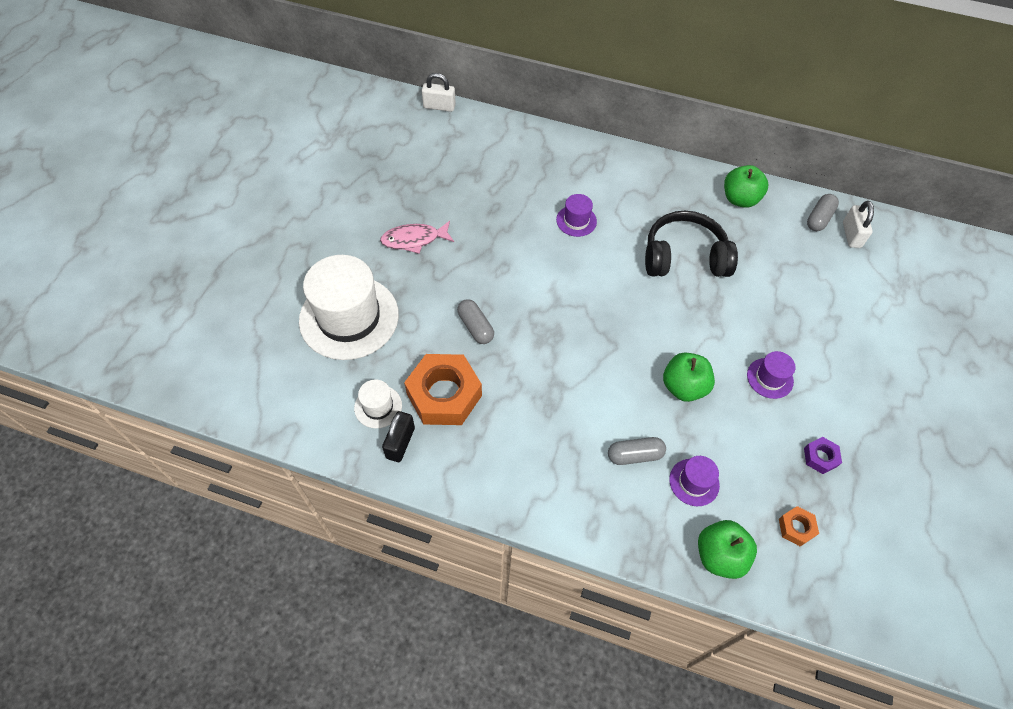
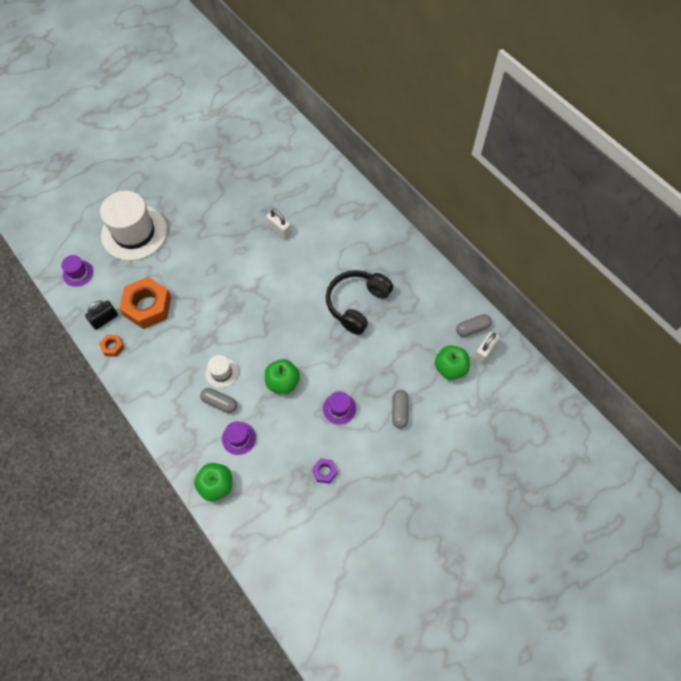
camera: 35 degrees right, 5 degrees up
white hat [354,379,402,428] -> white hat moved to [205,355,238,388]
pink fish [380,221,454,254] -> none
white padlock [422,73,456,112] -> white padlock moved to [266,209,291,239]
grey capsule [457,299,494,344] -> grey capsule moved to [392,390,408,429]
purple hat [556,194,597,237] -> purple hat moved to [61,255,94,287]
black headphones [645,211,738,277] -> black headphones turned 90 degrees counterclockwise [326,270,393,335]
green apple [724,165,768,208] -> green apple moved to [435,345,470,380]
orange nut [779,506,819,546] -> orange nut moved to [99,335,124,357]

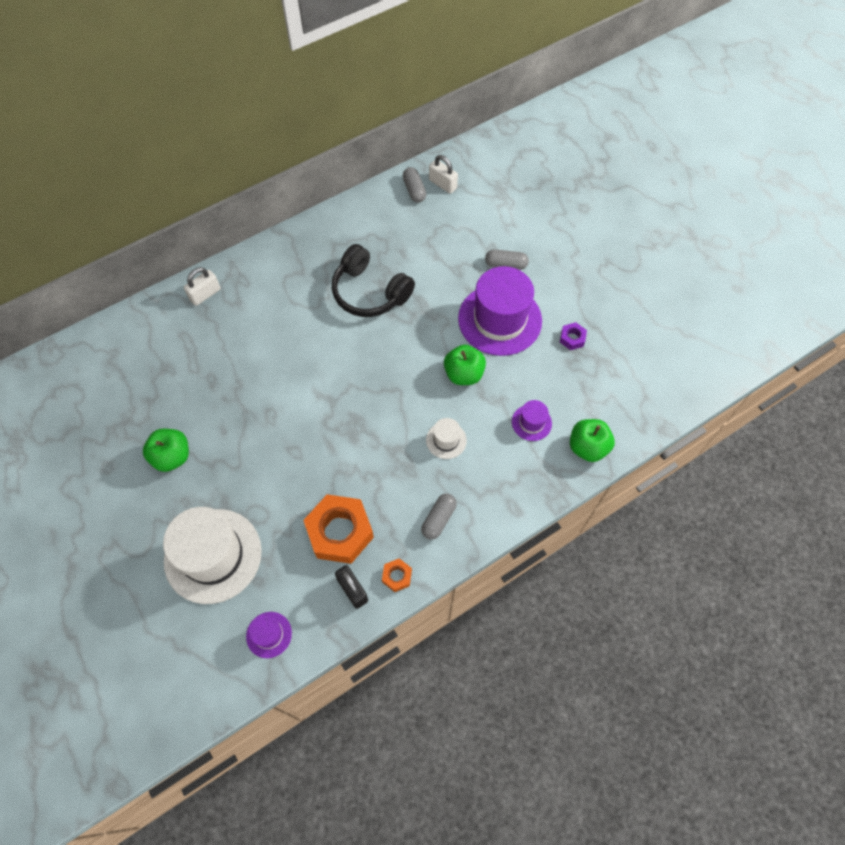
camera: 85 degrees left, 0 degrees up
grey capsule [200,388,237,413] -> grey capsule moved to [421,493,457,540]
white padlock [266,209,291,239] -> white padlock moved to [184,267,221,306]
purple hat [323,391,356,425] -> purple hat [458,266,542,356], size x2.22
green apple [435,345,470,380] -> green apple moved to [143,429,189,472]

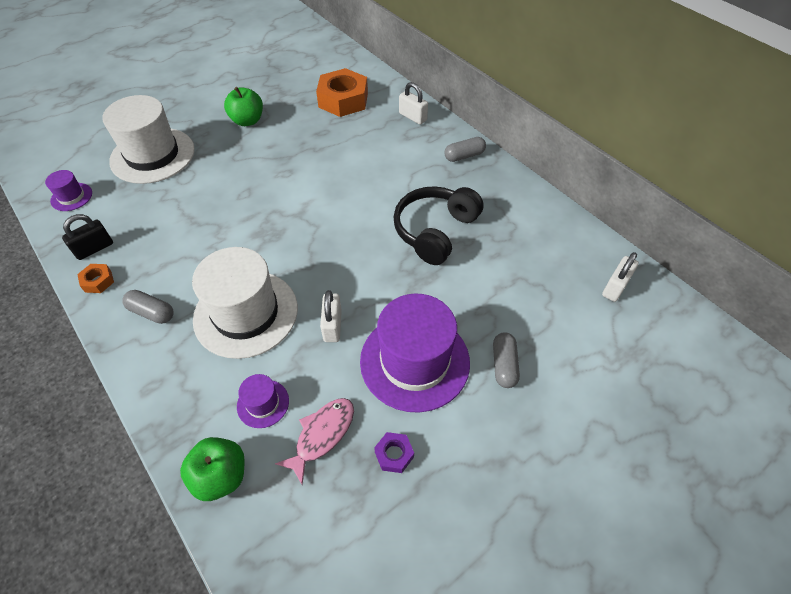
camera: 85 degrees right, 10 degrees down
orange nut [303,494,374,564] -> orange nut moved to [316,68,368,117]
grey capsule [403,167,426,203] -> grey capsule moved to [445,137,486,162]
white hat [426,418,467,459] -> white hat [192,247,298,359], size x2.22
green apple [444,345,486,385] -> white padlock [320,290,342,342]
none -> pink fish [275,398,354,485]

